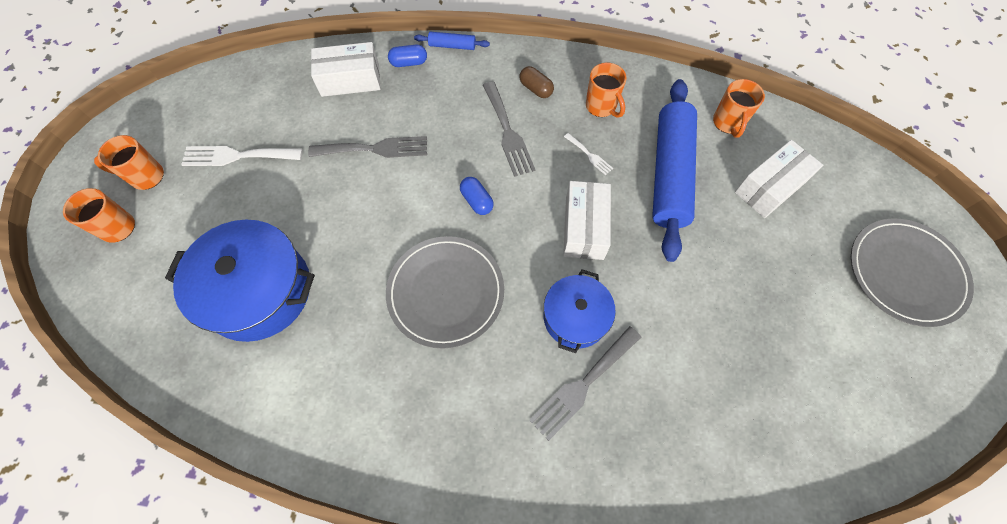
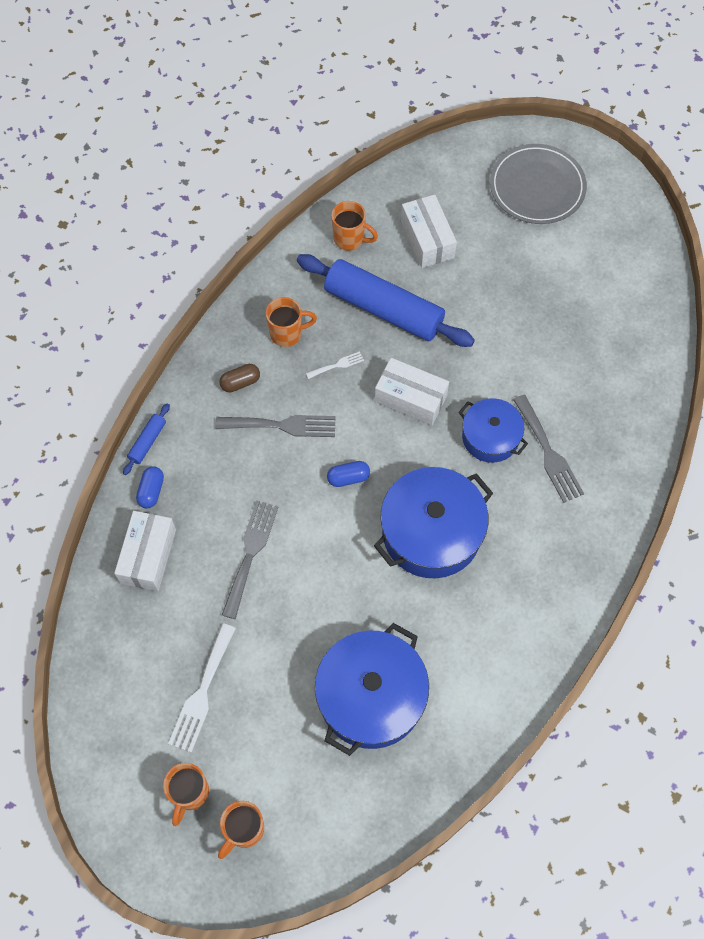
camera: 70 degrees left, 0 degrees up
grey plate [386,236,504,349] -> blue pot [374,467,493,578]

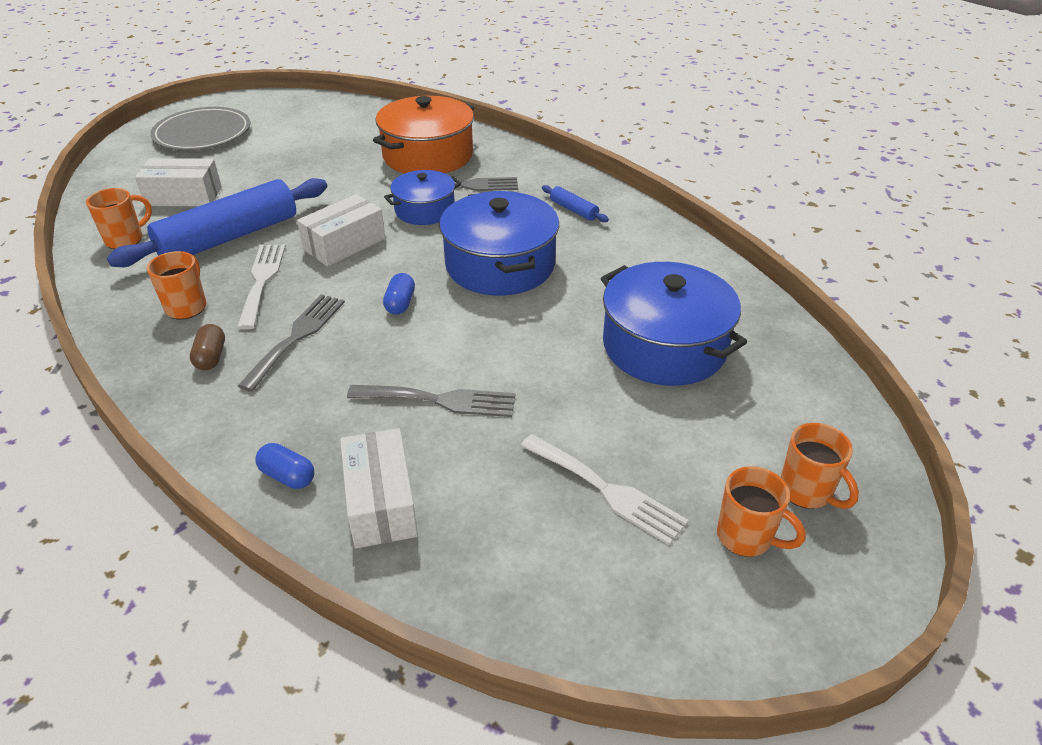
camera: 70 degrees left, 25 degrees down
white box [114,511,176,591] -> white box turned 45 degrees clockwise [340,428,418,548]
blue rolling pin [123,403,170,475] -> blue rolling pin moved to [542,185,609,222]
grey fork [222,500,278,619] -> grey fork turned 150 degrees clockwise [347,385,515,417]
white fork [306,351,364,379] -> white fork [237,244,286,330], size x1.96
none -> orange pot [373,96,474,174]

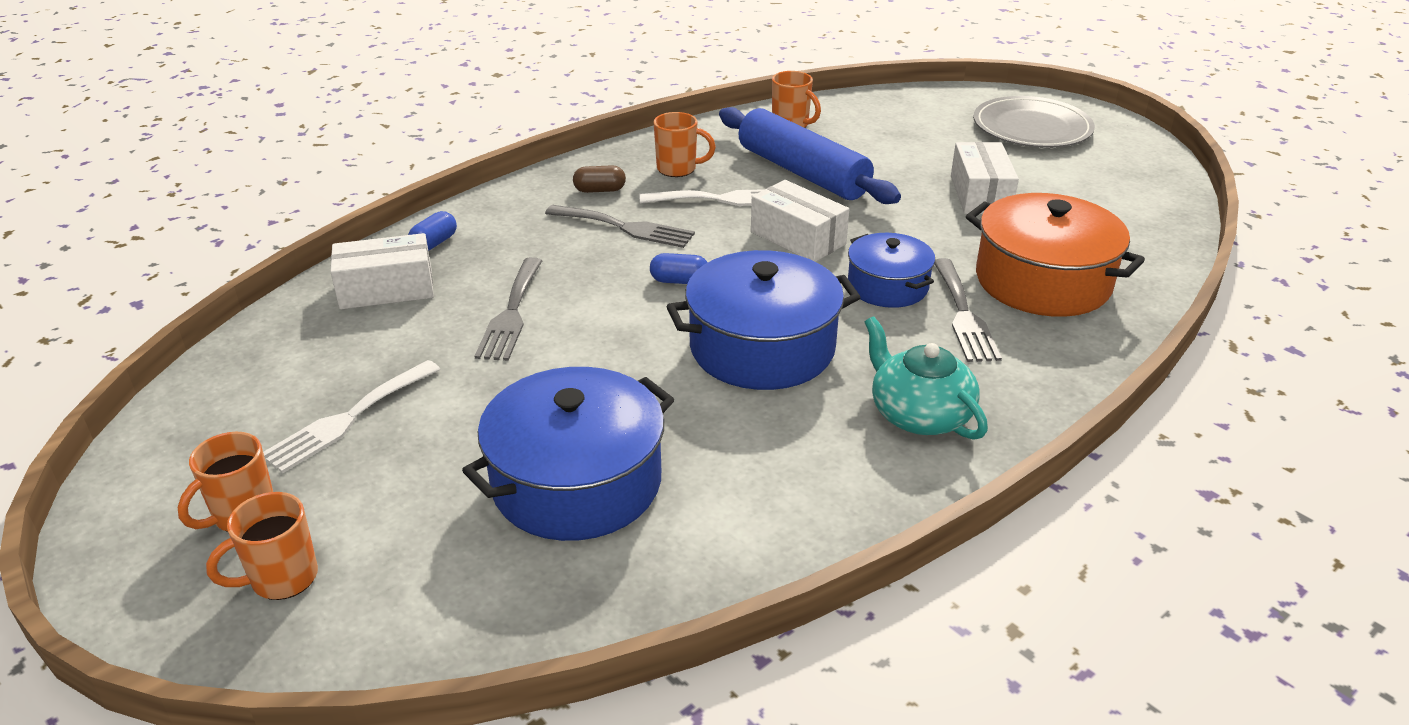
camera: 90 degrees right, 5 degrees down
white box [135,158,222,206] -> white box moved to [951,142,1019,214]
blue rolling pin [542,185,609,222] -> turquoise teapot [864,316,988,440]

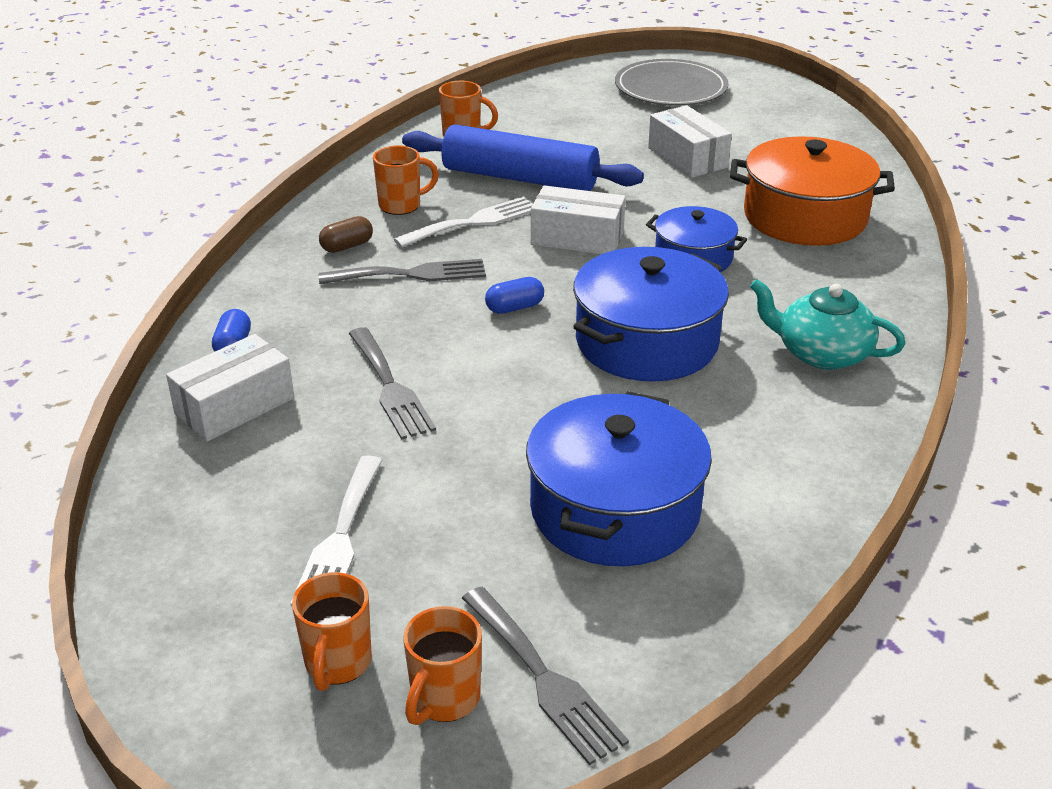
camera: 30 degrees left, 0 degrees up
grey fork [935,258,1002,362] -> grey fork moved to [462,587,629,766]

